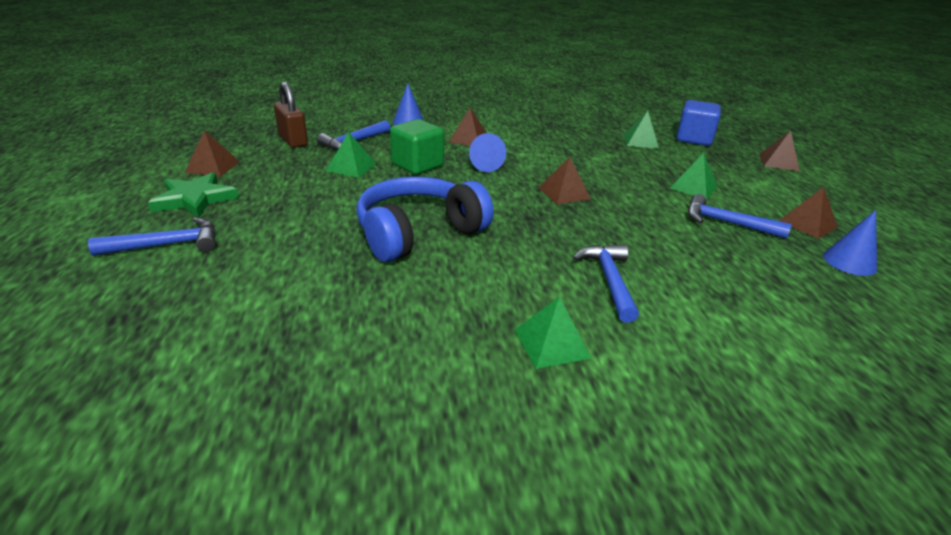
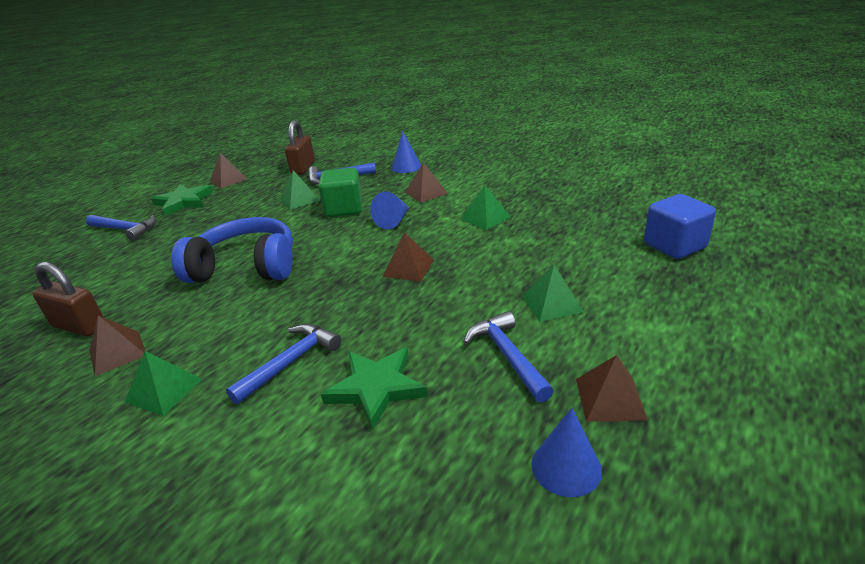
camera: 45 degrees right, 0 degrees up
green pyramid [624,111,659,149] -> green pyramid moved to [461,185,511,230]
brown pyramid [759,130,800,171] -> brown pyramid moved to [89,315,145,376]
none -> brown padlock [32,262,103,336]
none -> green star [321,347,428,430]

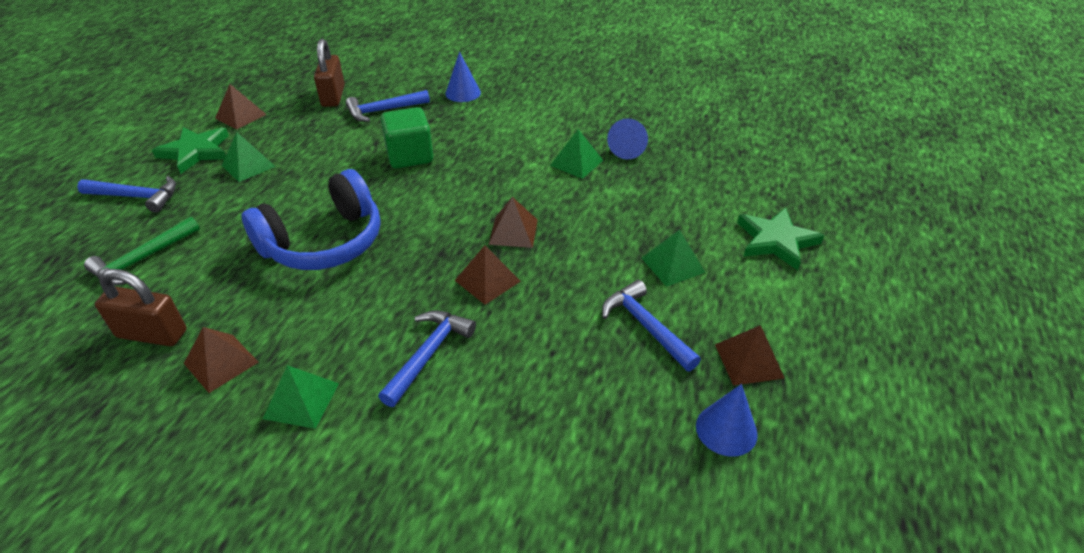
camera: 15 degrees left, 10 degrees up
blue headphones [171,217,293,283] -> blue headphones turned 150 degrees clockwise [242,169,380,270]
green pyramid [280,170,320,210] -> green pyramid moved to [222,132,276,182]
green star [321,347,428,430] -> green star moved to [737,208,824,270]
blue cone [370,192,409,230] -> blue cone moved to [607,118,648,159]
brown pyramid [405,162,448,203] -> brown pyramid moved to [454,245,521,305]
blue cube [644,194,716,259] -> none
none -> green hammer [84,216,200,285]

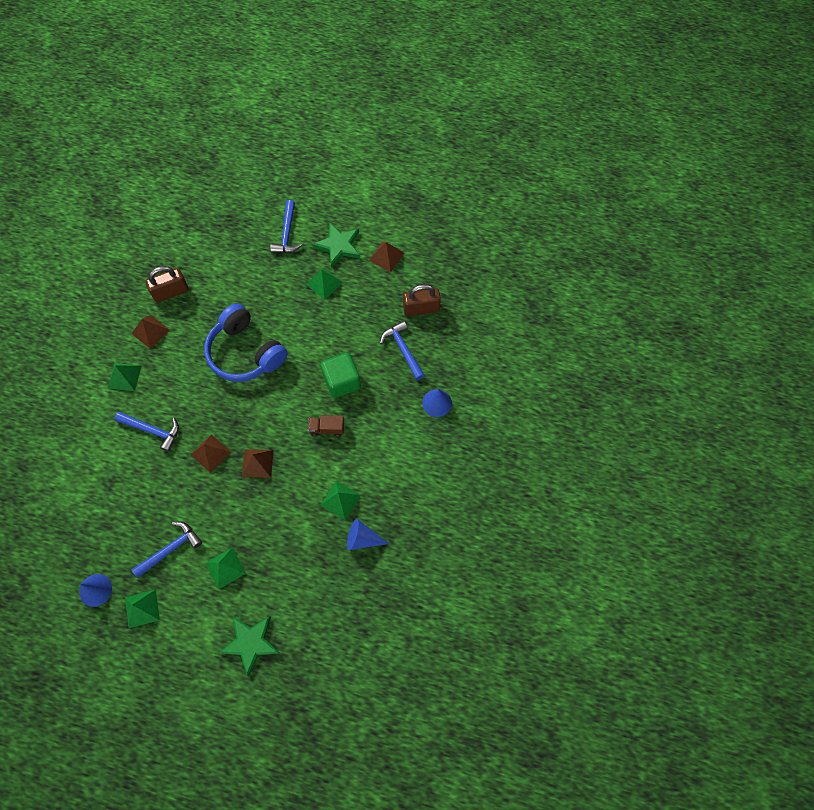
camera: 85 degrees right, 25 degrees up
green hammer [84,216,200,285] -> none
brown padlock [95,269,187,346] -> brown padlock turned 60 degrees clockwise [145,266,189,303]
brown pyramid [715,325,785,386] -> green pyramid [125,590,160,628]
none -> brown truck [308,415,344,437]

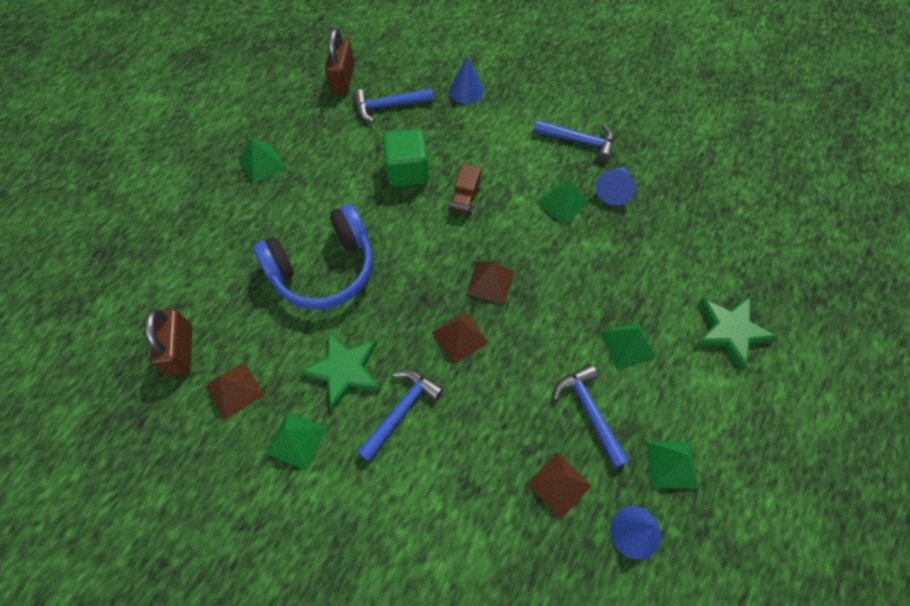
camera: 75 degrees left, 5 degrees down
blue hammer [270,200,302,253] -> blue hammer moved to [533,120,614,161]
green star [312,223,360,268] -> green star moved to [300,332,380,410]
brown pyramid [369,241,404,272] -> brown pyramid moved to [527,452,592,519]

